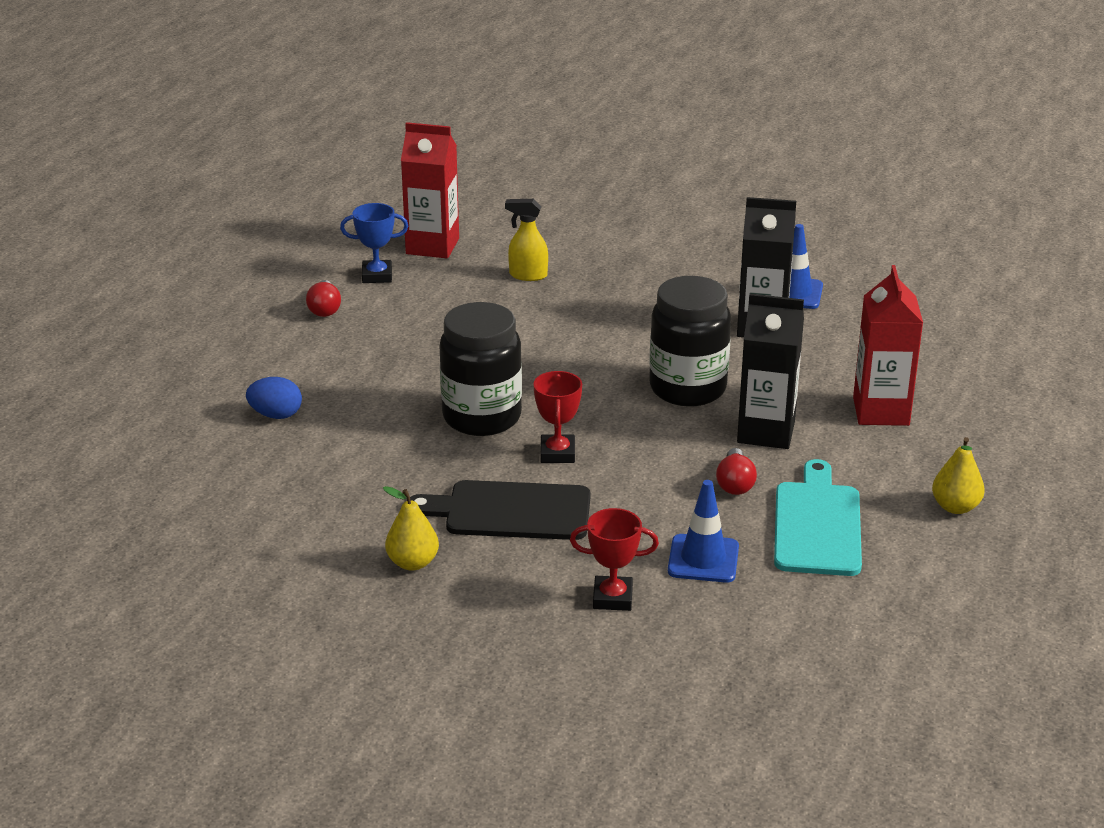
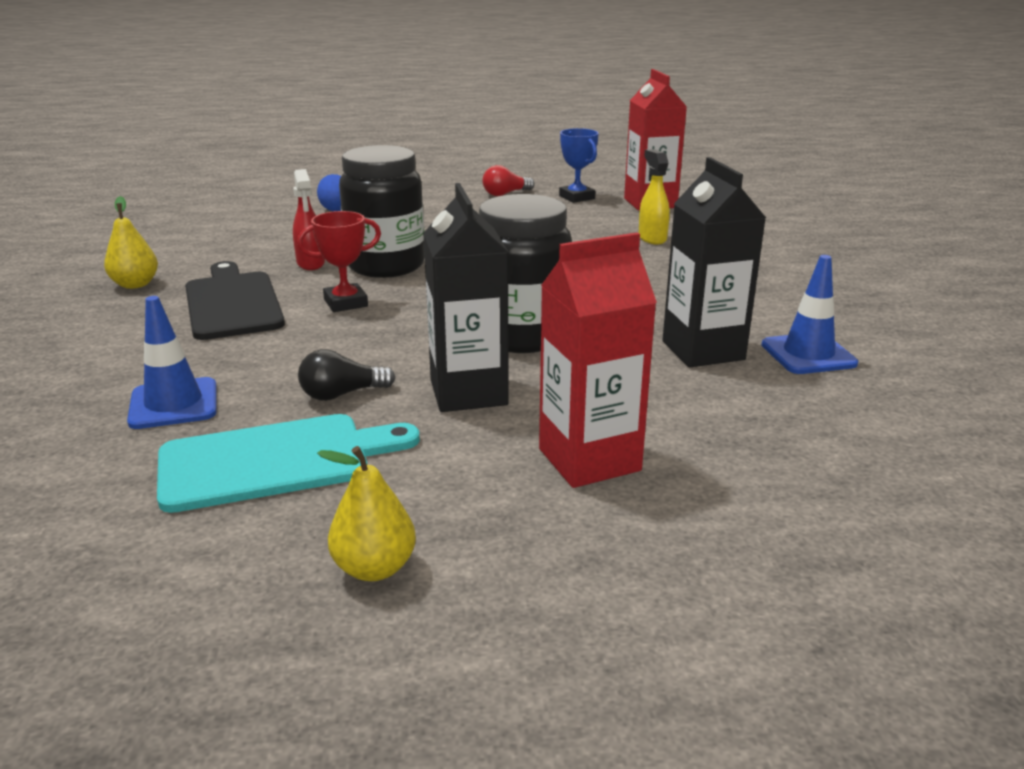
camera: 65 degrees right, 5 degrees down
red trophy [570,508,659,611] -> none
red light bulb [716,448,757,495] -> black light bulb [298,349,396,401]
none -> red spray bottle [293,169,325,270]

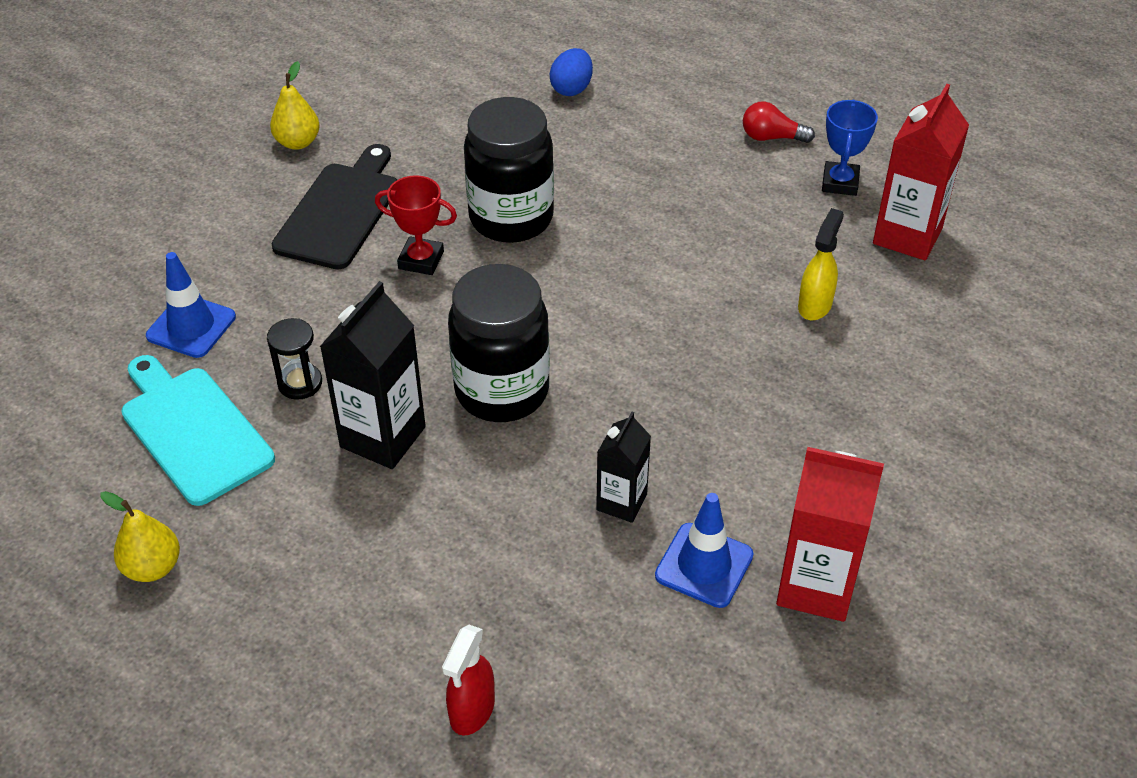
camera: 40 degrees right, 20 degrees up
turquoise cutting board [157,414,420,513] -> turquoise cutting board turned 150 degrees counterclockwise [121,355,275,506]
red spray bottle [293,169,325,270] -> red spray bottle moved to [442,625,495,736]
black light bulb [298,349,396,401] -> black hourglass [267,318,322,400]
red carton [539,233,657,488] -> red carton moved to [776,447,884,622]
black carton [663,157,766,367] -> black carton [596,412,651,523], size x0.60

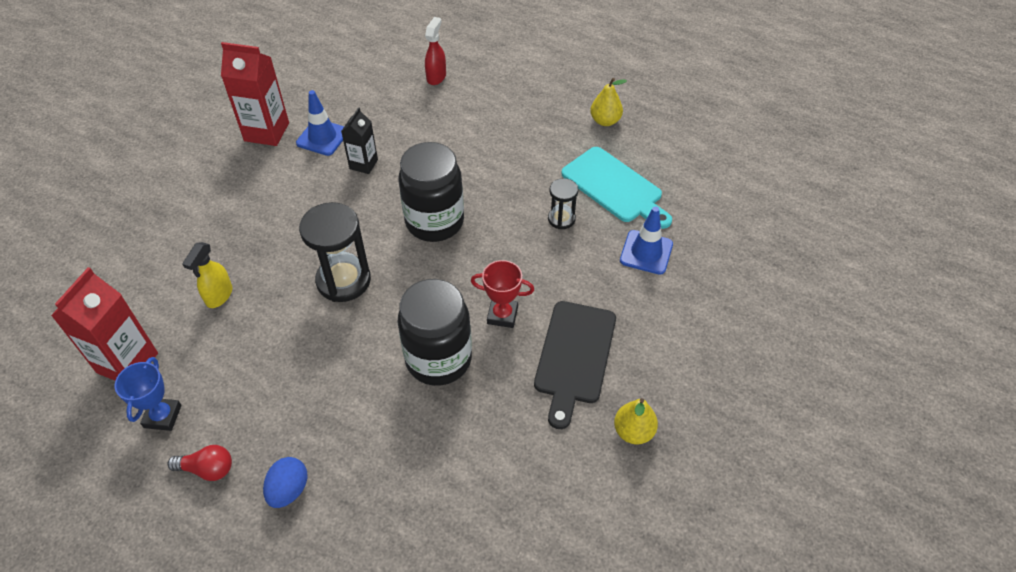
camera: 175 degrees right, 5 degrees up
black carton [320,281,426,469] -> none
blue egg [550,48,593,96] -> blue egg moved to [263,457,308,508]
none -> black hourglass [299,202,371,302]

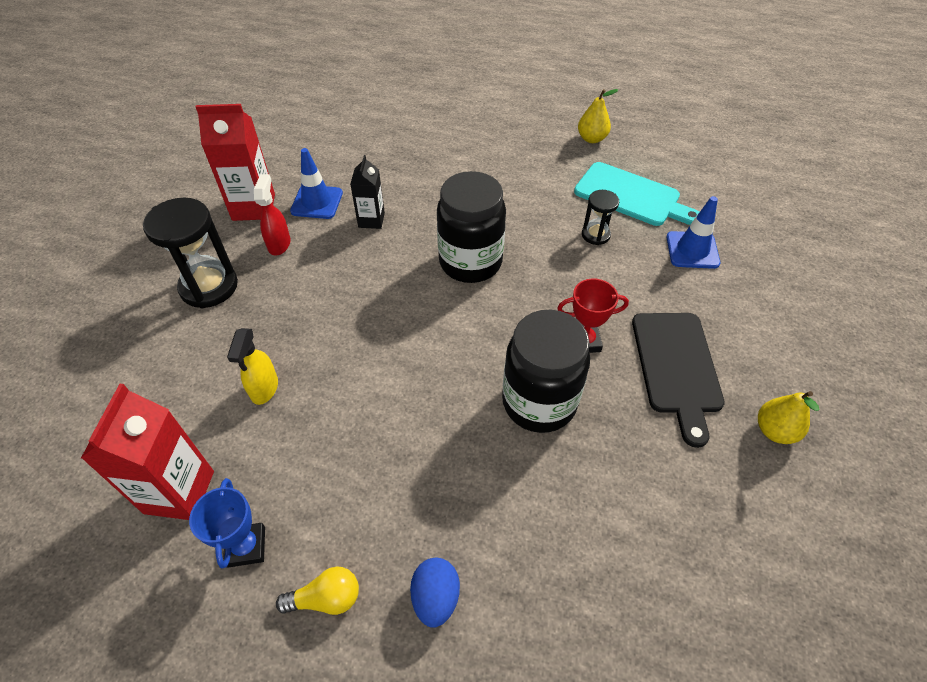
camera: 15 degrees left, 0 degrees up
red light bulb [167,445,232,481] -> yellow light bulb [276,566,359,615]
black hourglass [299,202,371,302] -> black hourglass moved to [143,198,238,308]
red spray bottle [425,17,446,85] -> red spray bottle moved to [254,174,290,255]

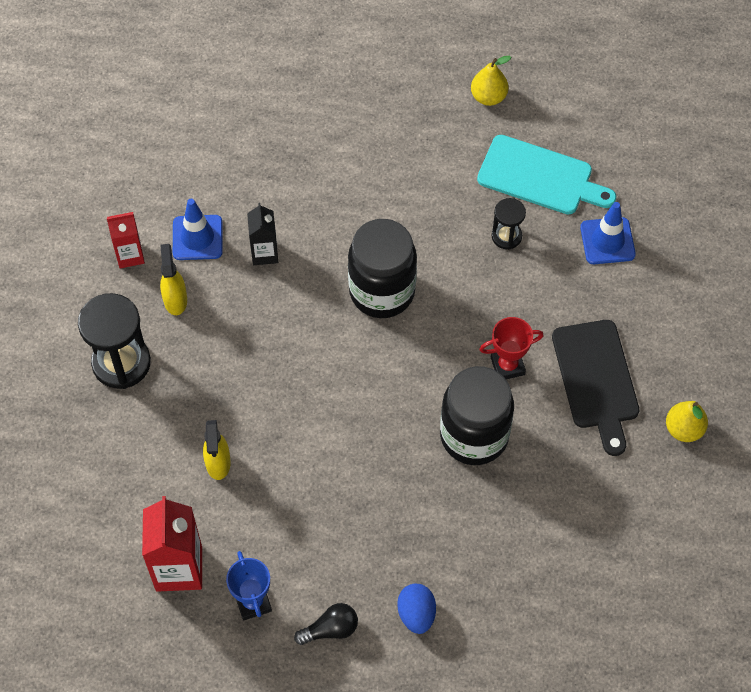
camera: 10 degrees left, 10 degrees up
red carton [195,104,275,221] -> red carton [107,212,145,269], size x0.60
red spray bottle [254,174,290,255] -> yellow spray bottle [160,244,187,315]
yellow light bulb [276,566,359,615] -> black light bulb [294,603,358,645]

